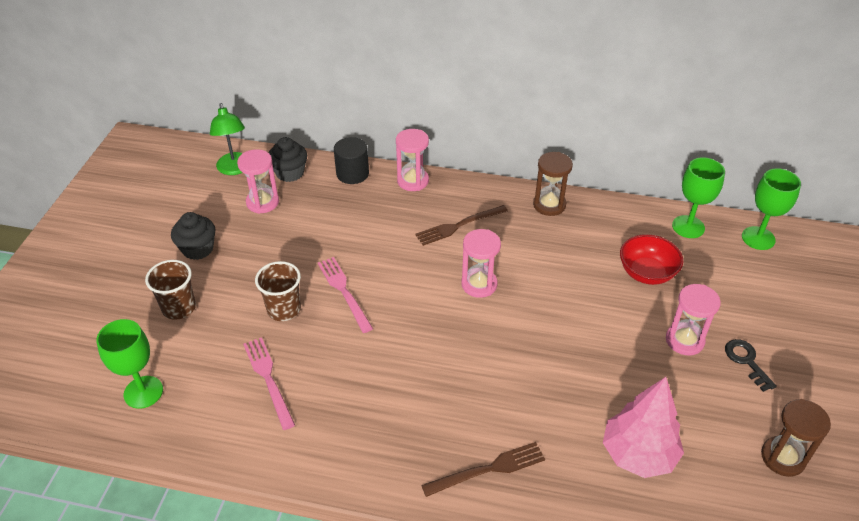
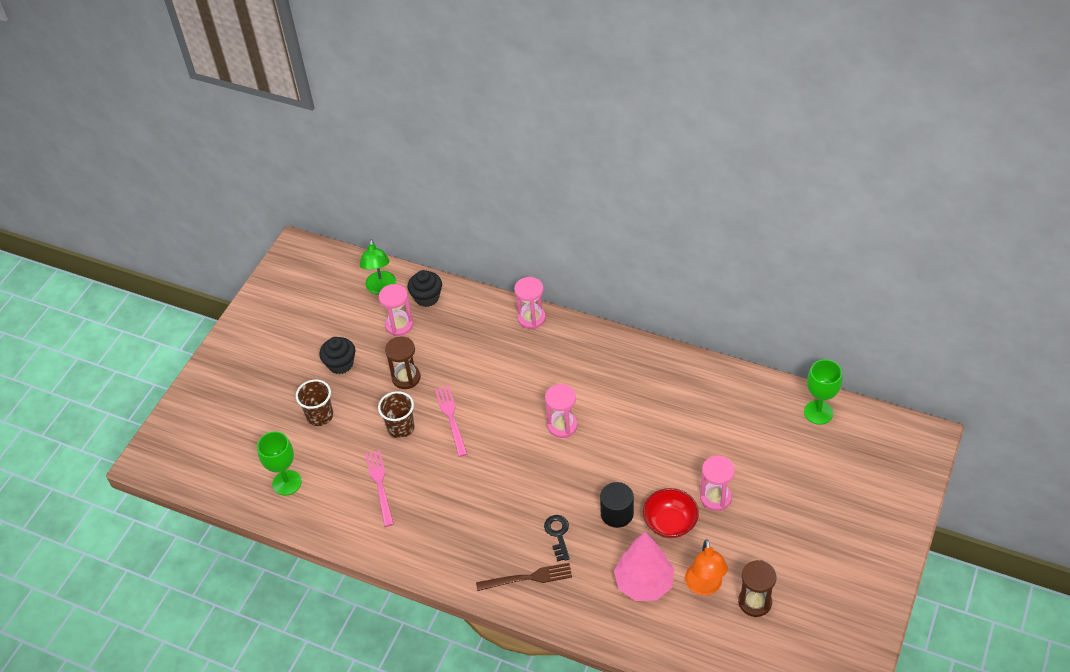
camera: 15 degrees right, 5 degrees up
black cylinder [334,137,369,184] -> black cylinder moved to [600,482,634,528]
brown fork [415,205,508,246] -> none
brown hourglass [533,152,573,216] -> brown hourglass moved to [385,336,421,389]
red bowl [620,234,683,285] -> red bowl moved to [643,488,699,538]
green goblet [672,157,725,238] -> none
black key [725,339,777,392] -> black key moved to [544,515,570,561]
none -> orange lamp [685,539,728,595]

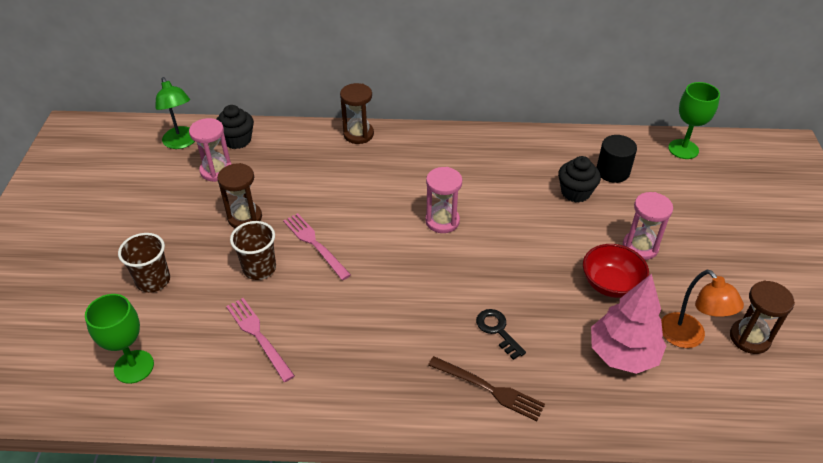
camera: 25 degrees left, 5 degrees down
black cupcake [319,337,355,374] -> black cupcake moved to [558,156,601,203]
brown fork [476,563,572,591] -> brown fork turned 60 degrees clockwise [428,356,545,421]
pink hourglass [514,277,546,329] -> brown hourglass [340,83,374,144]
black cylinder [600,482,634,528] -> black cylinder moved to [596,135,637,183]

